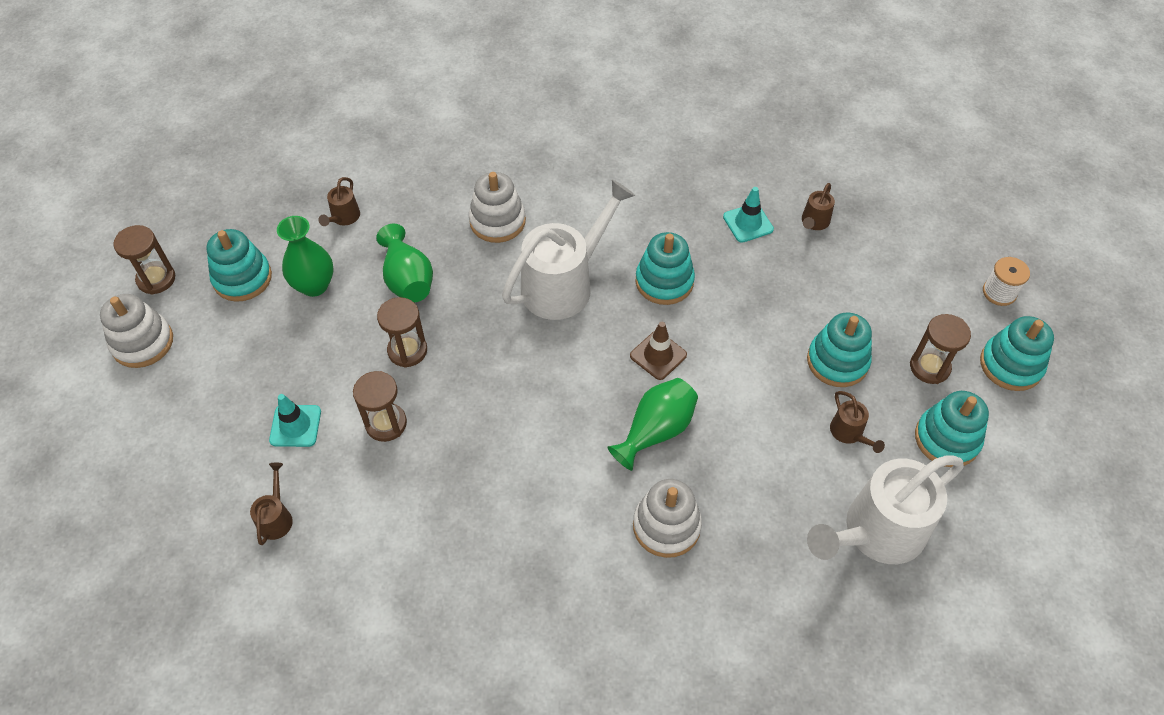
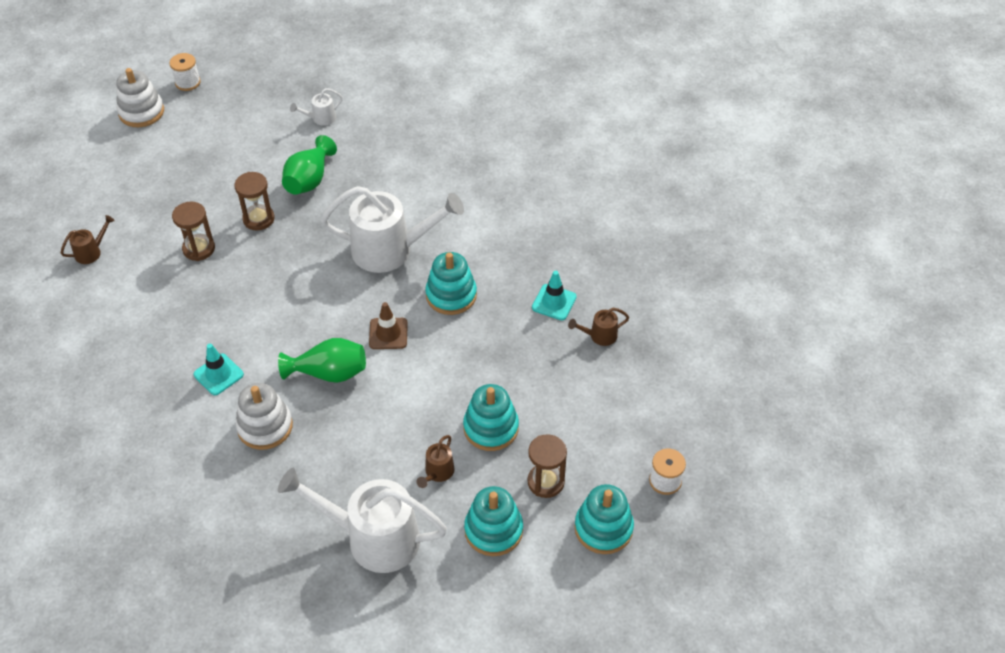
camera: 45 degrees right, 5 degrees down
brown hourglass [113,225,175,295] -> white spool [170,53,201,91]
turquoise stacking toy [206,229,272,302] -> none
turquoise traffic cone [269,394,321,447] -> turquoise traffic cone moved to [194,344,244,395]
green vase [277,216,334,297] -> none
brown watering can [318,177,360,226] -> white watering can [290,88,343,126]
white stacking toy [469,172,526,243] -> none

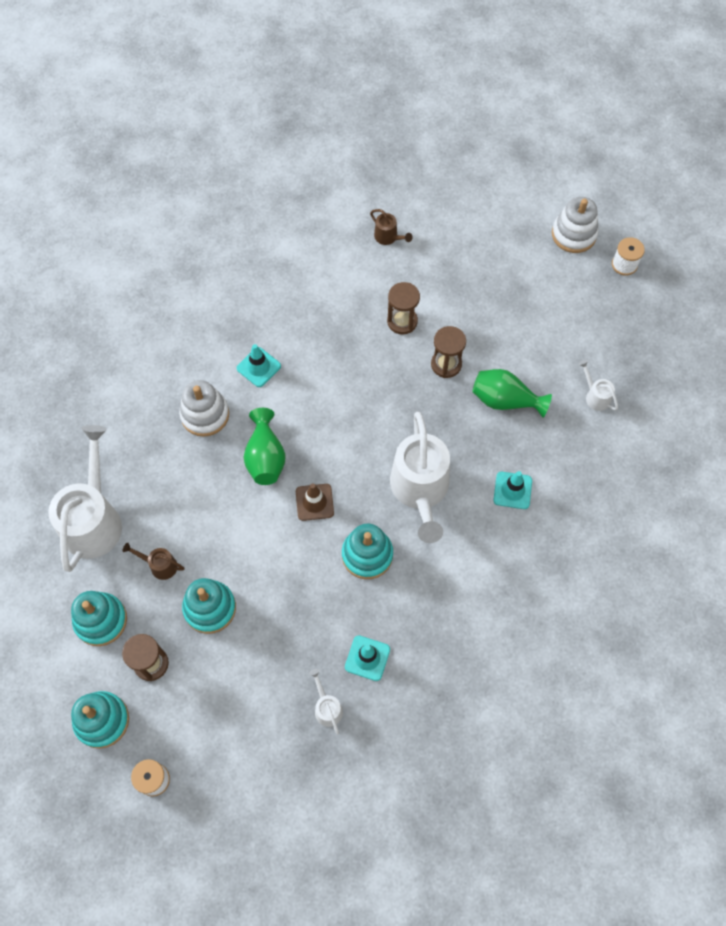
camera: 85 degrees right, 15 degrees up
brown watering can [568,308,629,346] -> white watering can [309,669,343,735]
none -> turquoise traffic cone [494,471,532,509]

